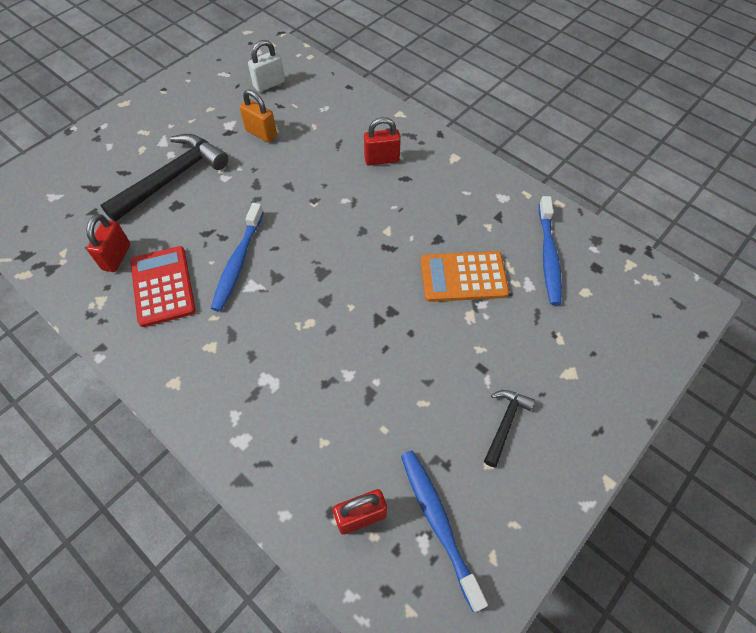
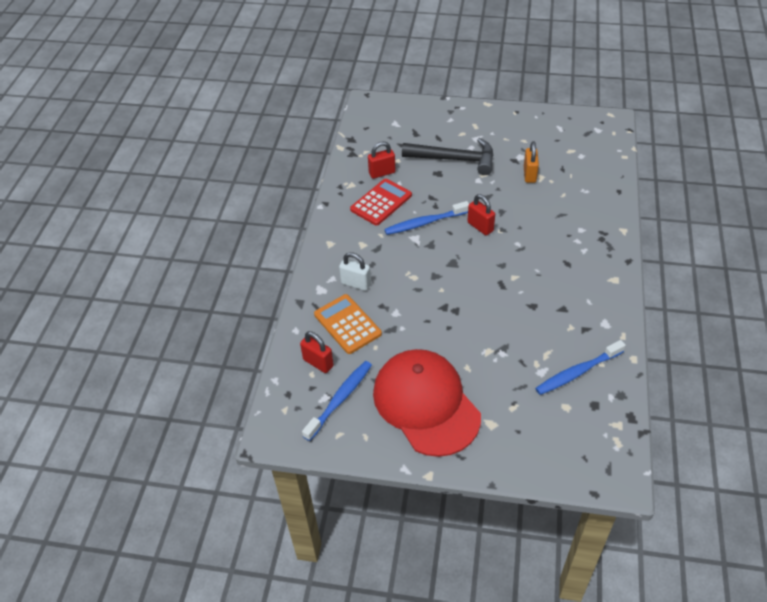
camera: 60 degrees right, 10 degrees down
white padlock [248,40,285,92] -> white padlock moved to [339,252,371,291]
red padlock [364,117,401,166] -> red padlock moved to [468,194,495,235]
orange calculator [421,251,509,302] -> orange calculator moved to [314,294,382,354]
black hammer [484,390,535,467] -> red cap [373,349,481,457]

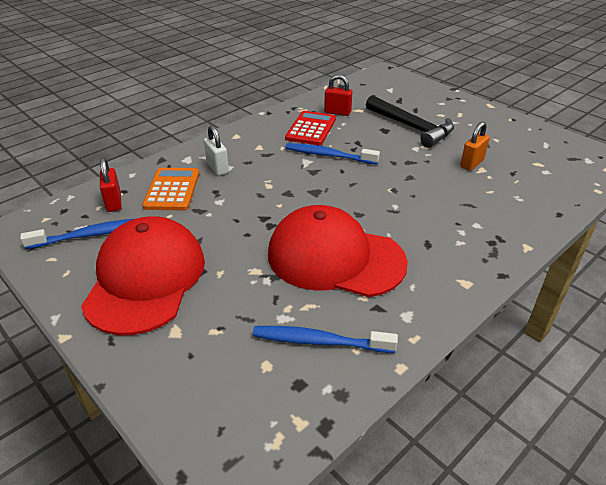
camera: 35 degrees right, 10 degrees down
red calculator [350,179,412,226] -> red calculator turned 60 degrees counterclockwise [285,111,336,146]
red padlock [468,194,495,235] -> none
none -> red cap [268,205,408,297]

